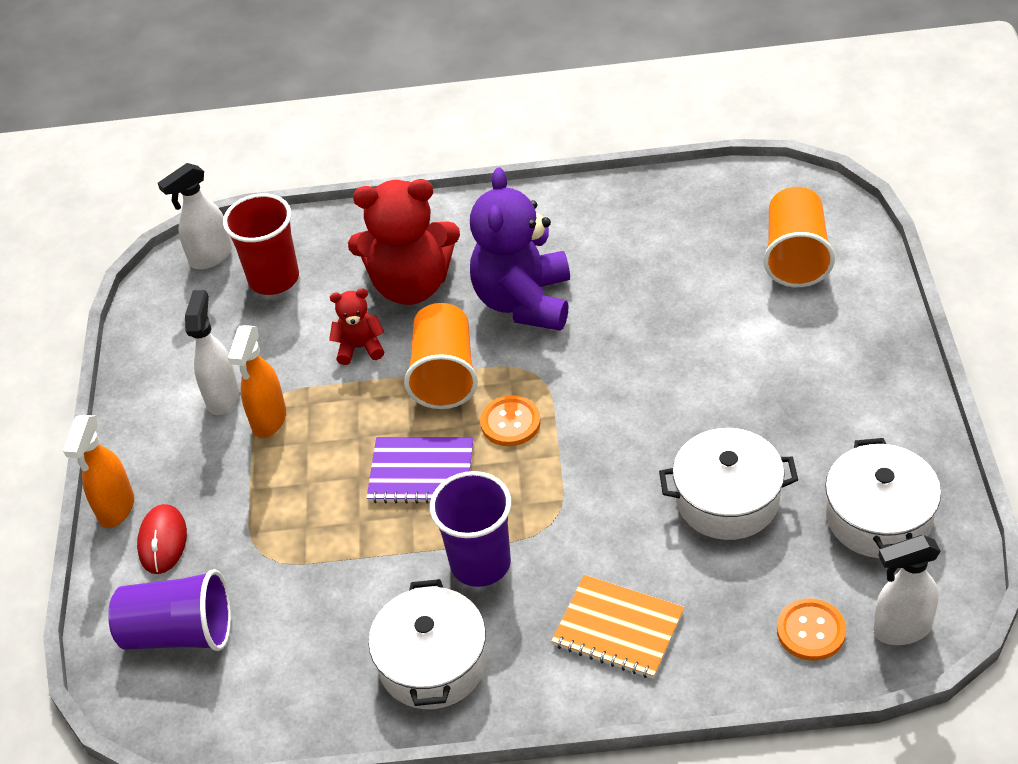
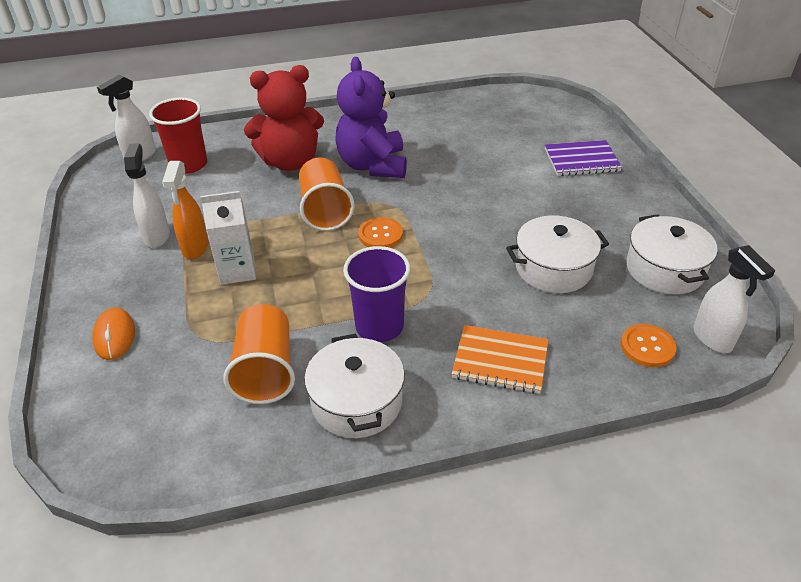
camera: 15 degrees left, 5 degrees down
orange spray bottle [63,415,134,528] -> none
purple cup [108,569,231,651] -> none
red mouse [137,504,187,574] -> orange mouse [92,308,135,360]
red teddy bear [329,288,384,365] -> none
purple notebook [367,437,473,504] -> purple notebook moved to [545,140,622,176]
orange cup [764,187,835,287] -> orange cup moved to [223,304,295,404]
white spray bottle [873,535,941,645] -> white spray bottle turned 90 degrees counterclockwise [694,245,775,353]
none -> white carton [200,191,256,285]

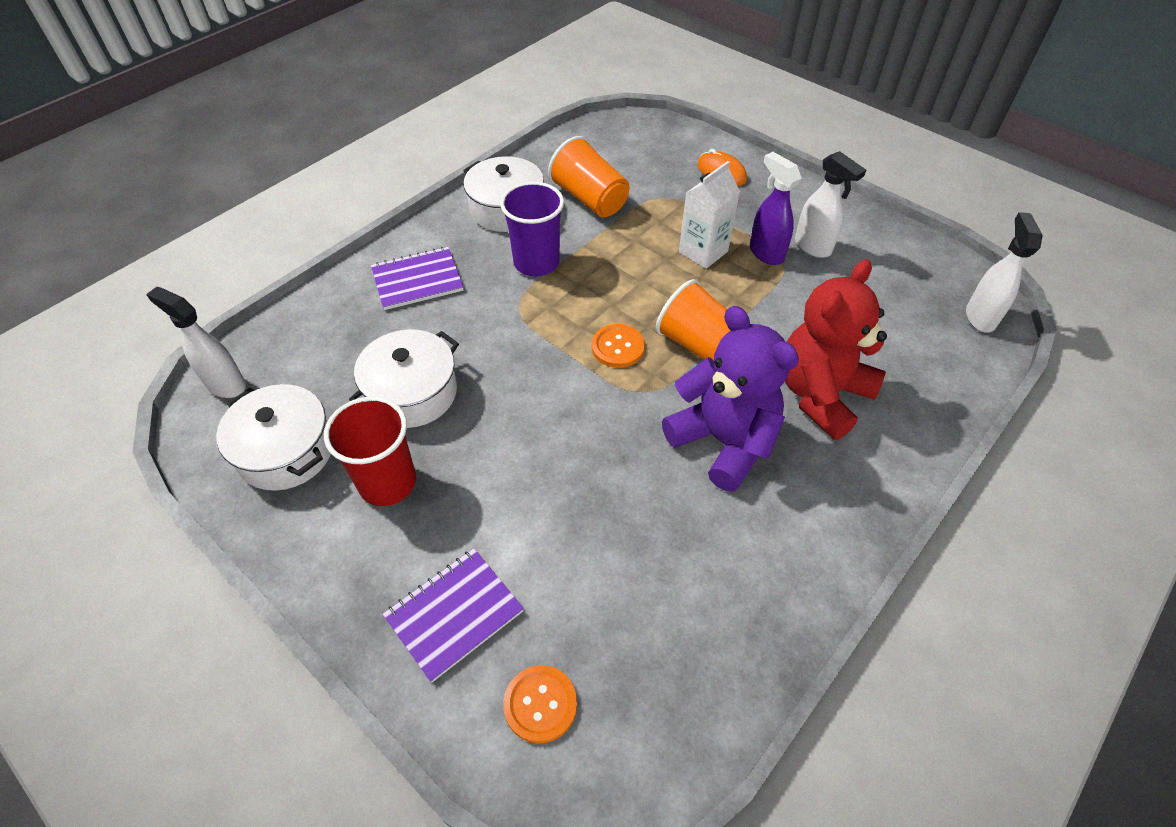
camera: 145 degrees right, 10 degrees up
red cup [149,97,207,174] -> red cup moved to [324,396,416,506]
orange spray bottle [162,161,208,259] -> purple spray bottle [750,152,802,265]
orange notebook [452,325,548,394] -> purple notebook [371,247,463,310]
orange button [621,324,677,367] -> orange button moved to [503,665,577,744]

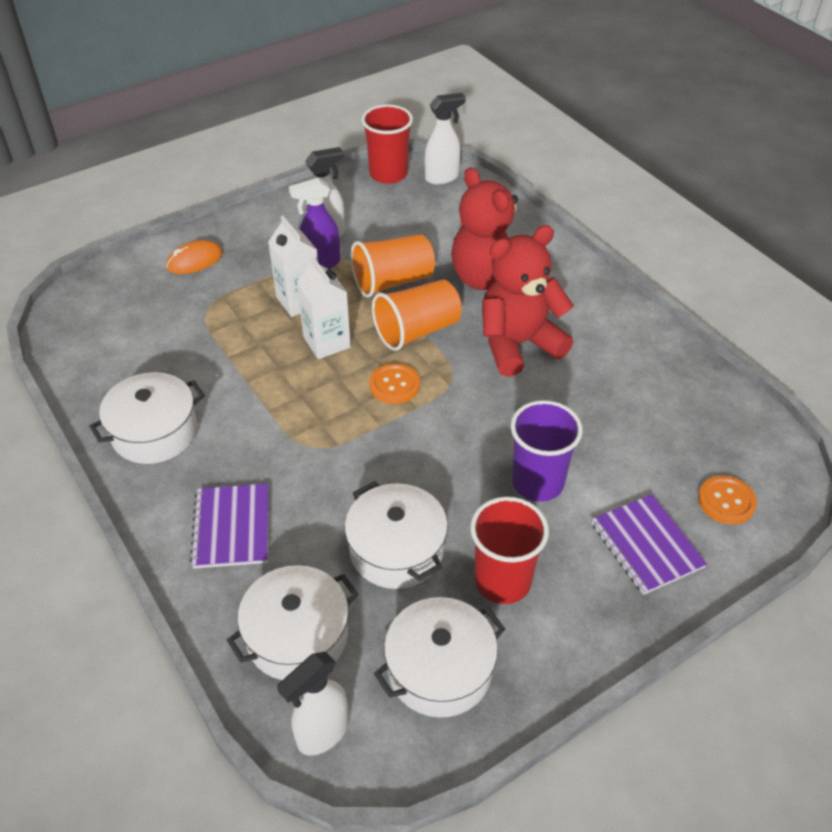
camera: 75 degrees left, 5 degrees down
purple cup [500,182,564,276] -> purple cup moved to [511,400,583,502]
orange cup [548,136,630,218] -> orange cup moved to [351,234,435,297]
purple teddy bear [662,306,799,492] -> red teddy bear [482,225,573,377]
white spray bottle [966,212,1043,333] -> white spray bottle turned 135 degrees clockwise [425,93,466,185]
none -> white pot [227,565,359,680]
none -> white carton [297,256,351,359]
none -> red cup [362,105,413,184]

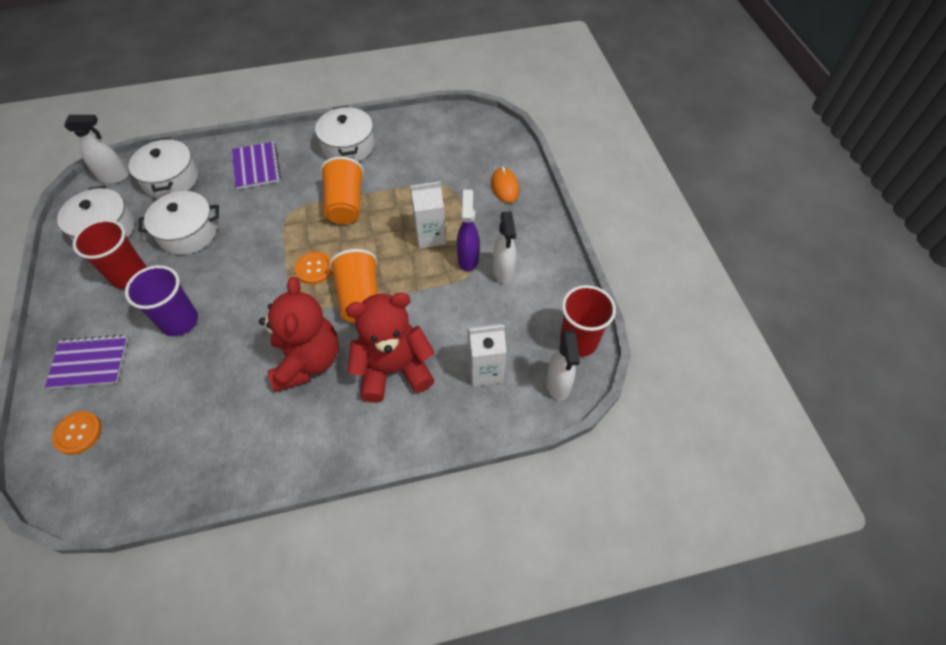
camera: 110 degrees right, 10 degrees up
purple notebook [190,484,269,568] -> purple notebook turned 60 degrees clockwise [232,142,281,189]
white spray bottle [277,652,349,756] -> white spray bottle turned 105 degrees clockwise [64,115,129,184]
white carton [297,256,351,359] -> white carton moved to [467,323,506,386]
orange cup [351,234,435,297] -> orange cup moved to [320,157,364,224]

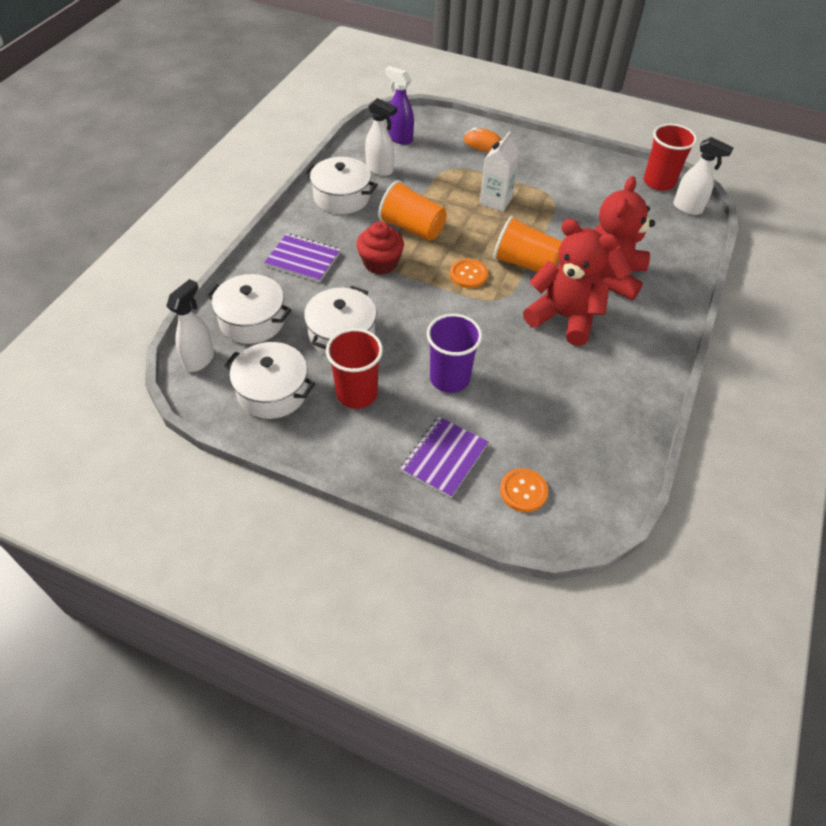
camera: 55 degrees left, 5 degrees down
purple spray bottle [457,190,480,271] -> purple spray bottle moved to [385,66,414,145]
white carton [467,323,506,386] -> none
white spray bottle [493,211,517,284] -> white spray bottle moved to [365,98,397,176]
none -> red cupcake [356,222,404,275]

